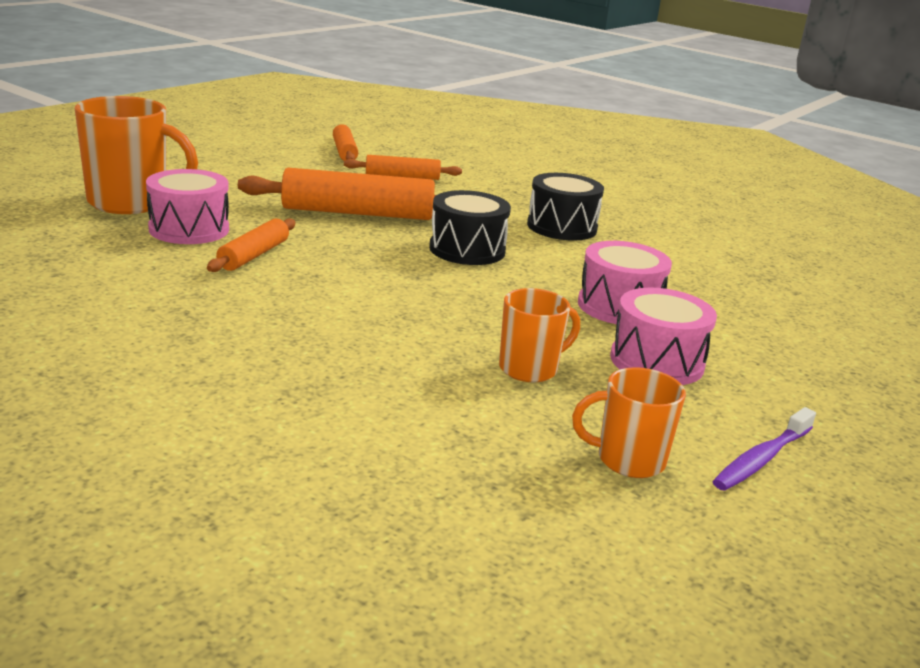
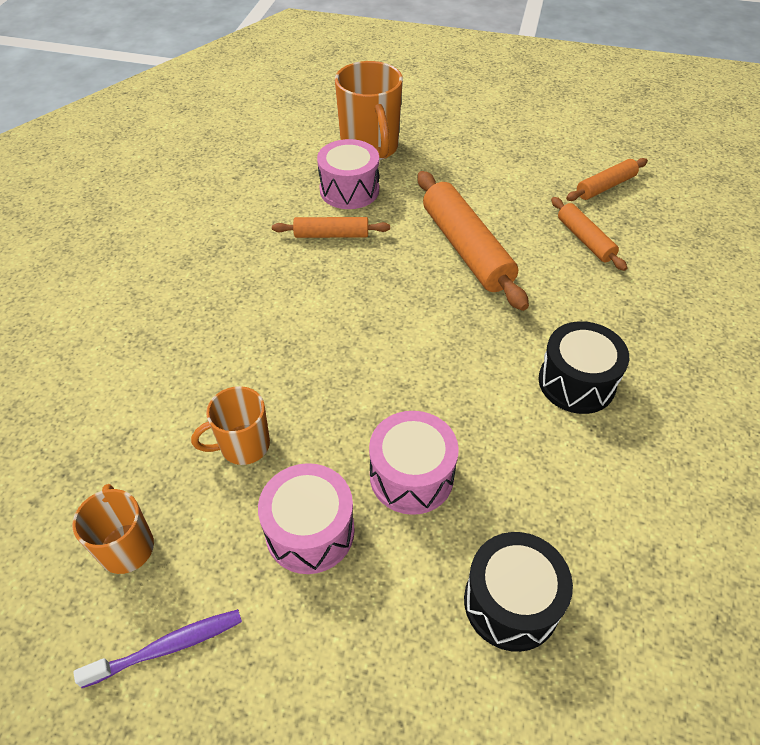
camera: 70 degrees right, 25 degrees up
black drum [429,190,511,265] -> black drum moved to [464,532,573,652]
orange mug [499,288,580,382] -> orange mug turned 120 degrees clockwise [191,386,270,465]
purple toothbrush [712,407,816,491] -> purple toothbrush turned 135 degrees clockwise [73,609,242,688]

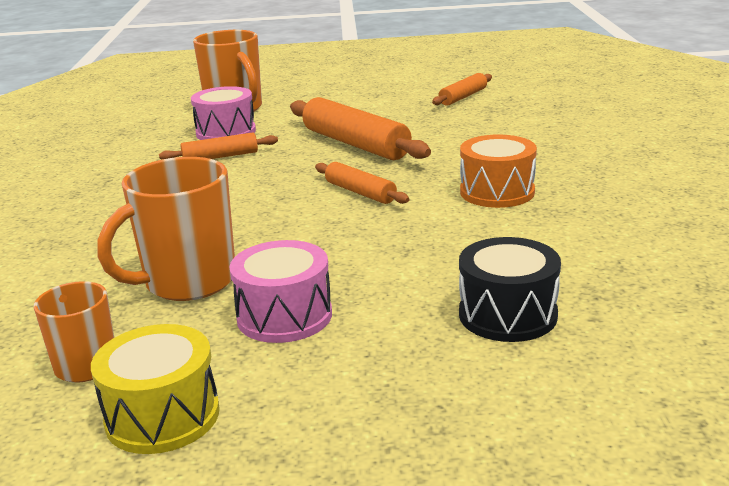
camera: 15 degrees left, 25 degrees down
purple toothbrush [73,609,242,688] -> yellow drum [91,324,220,454]
orange mug [191,386,270,465] -> orange mug [97,157,235,301], size x1.70
pink drum [369,411,459,515] -> none
black drum [538,321,629,414] -> orange drum [460,135,537,208]
orange rolling pin [551,197,627,271] -> orange rolling pin moved to [315,162,410,204]

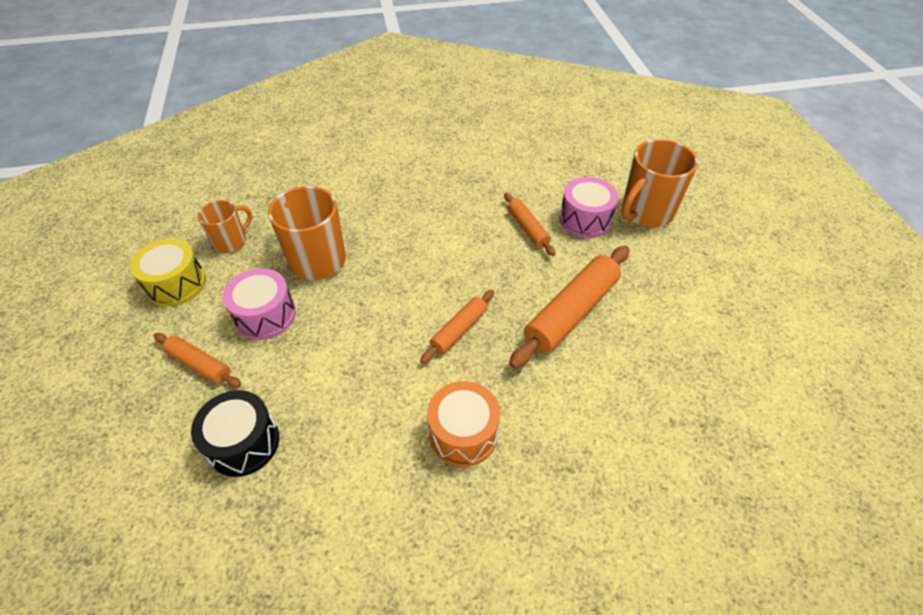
camera: 80 degrees right, 25 degrees up
orange rolling pin [432,73,492,106] -> orange rolling pin moved to [154,333,241,387]

